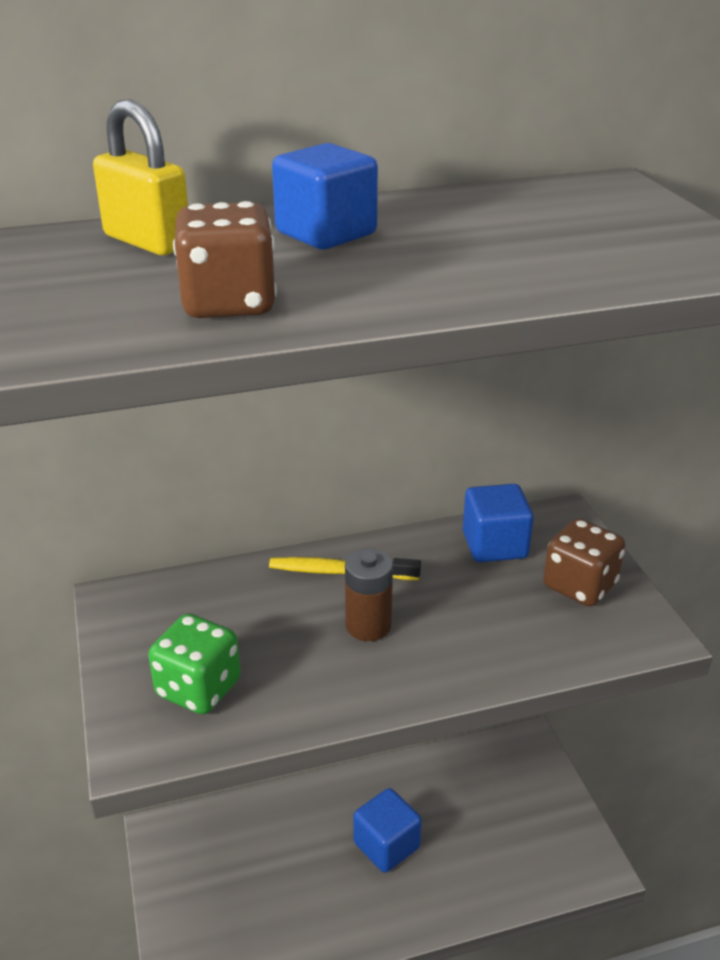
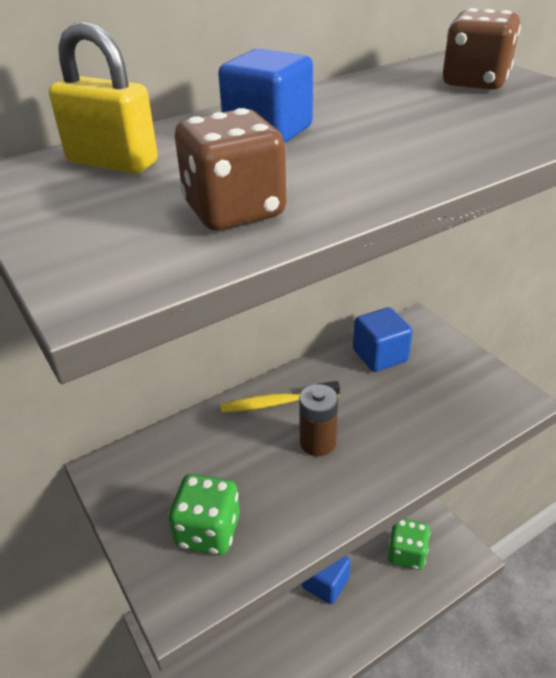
camera: 15 degrees left, 5 degrees up
brown dice [543,519,625,606] -> brown dice moved to [443,8,521,90]
none -> green dice [388,518,430,570]

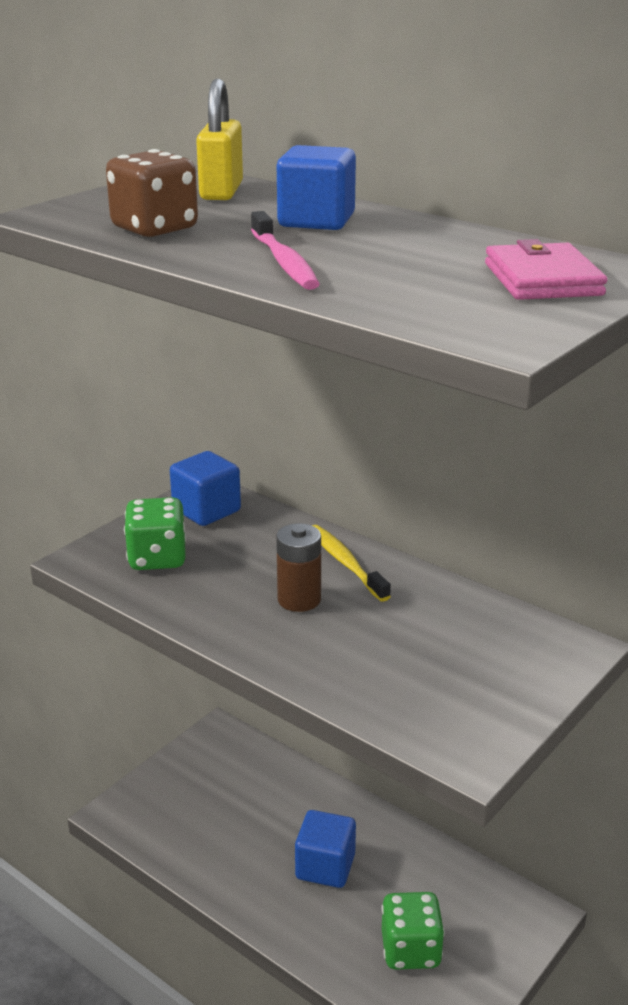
camera: 70 degrees right, 10 degrees down
blue cube [353,307,413,372] -> blue cube moved to [170,451,241,526]
brown dice [443,8,521,90] -> pink wallet [485,239,607,300]
none -> pink toothbrush [251,211,320,290]

